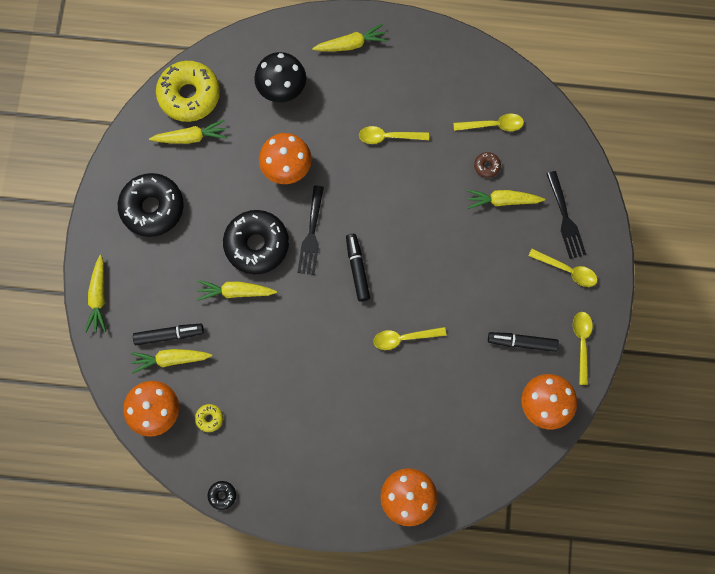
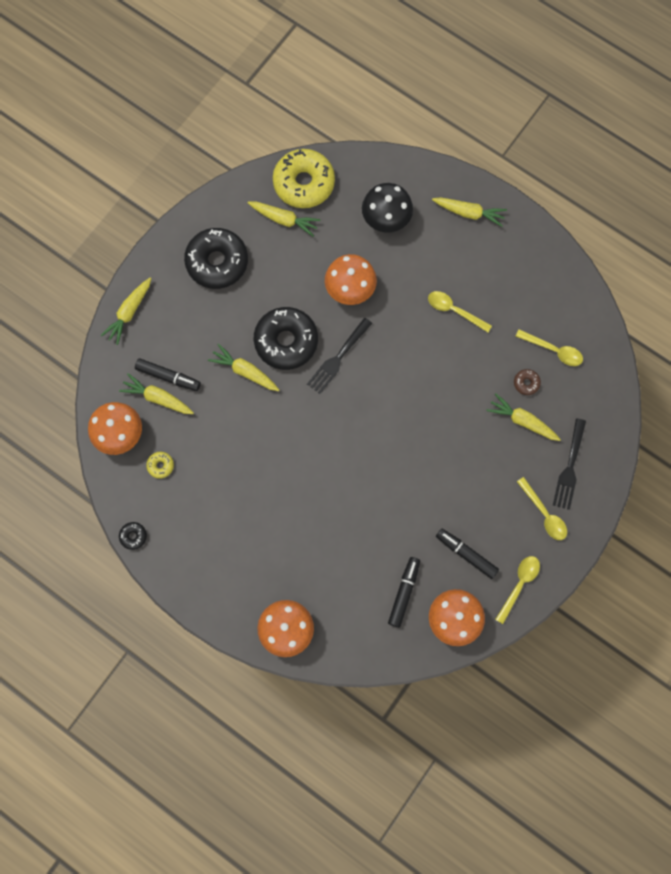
camera: 30 degrees right, 0 degrees up
black marker [346,234,370,302] -> black marker moved to [388,557,420,628]
yellow spoon [373,327,446,350] -> none

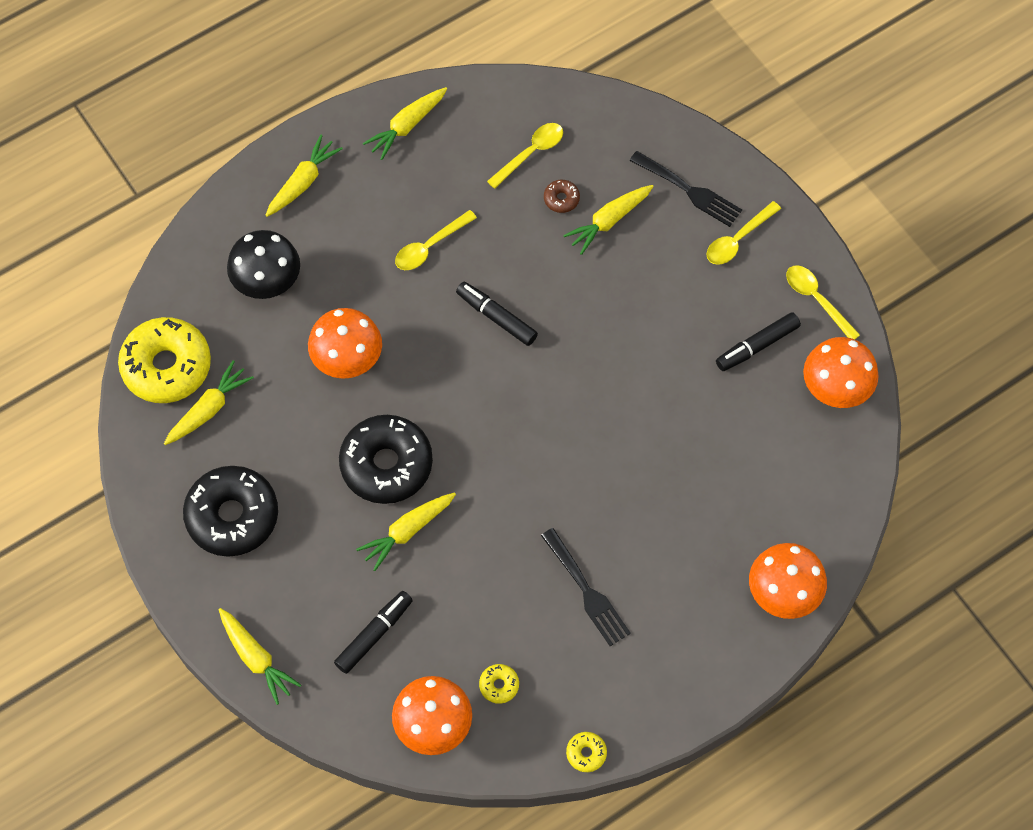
camera: 70 degrees left, 10 degrees down
yellow carrot [119,373,194,414] -> yellow carrot moved to [363,87,447,160]
black donut [119,522,147,550] -> yellow donut [566,732,607,772]
black fork [307,318,372,394] -> black fork moved to [541,528,631,646]
black marker [388,557,420,628] -> black marker moved to [456,282,538,346]
yellow spoon [517,477,567,540] -> yellow spoon turned 150 degrees clockwise [706,201,781,265]

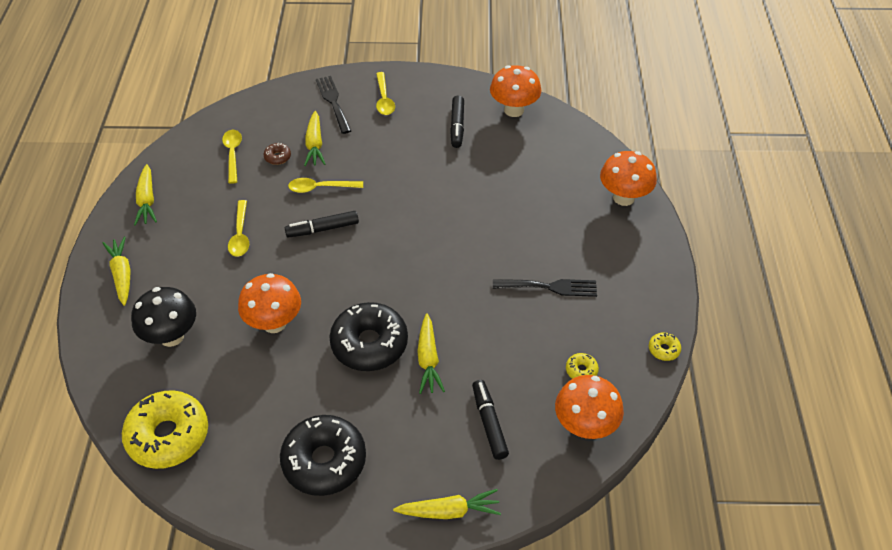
camera: 55 degrees left, 15 degrees down
yellow carrot [164,360,254,445] -> none
black fork [629,151,742,227] -> black fork turned 90 degrees counterclockwise [316,76,351,134]
yellow spoon [786,265,860,339] -> yellow spoon moved to [288,178,363,193]

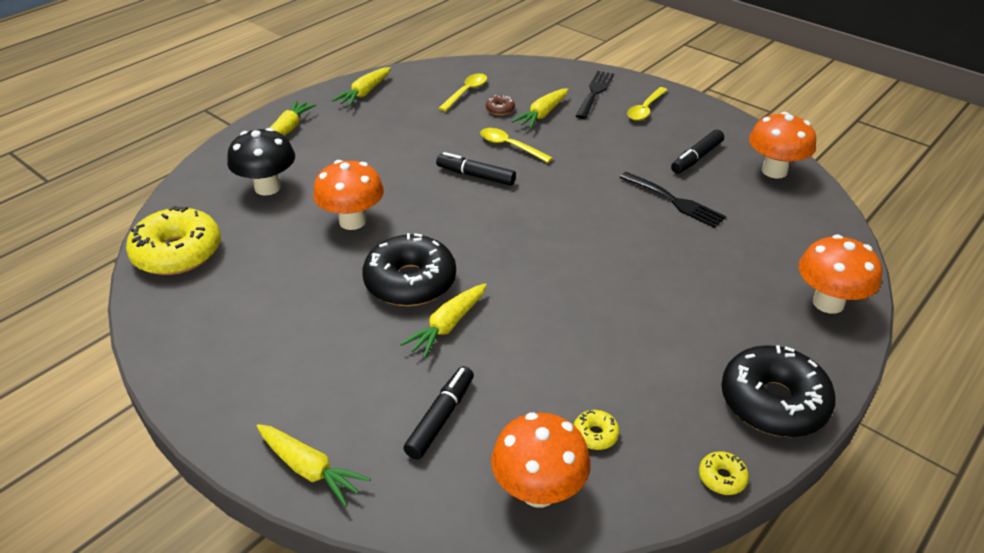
camera: 40 degrees right, 10 degrees down
yellow spoon [228,200,249,257] -> none
black donut [280,415,366,496] -> black donut moved to [721,345,836,437]
black fork [493,279,597,297] -> black fork moved to [620,172,726,228]

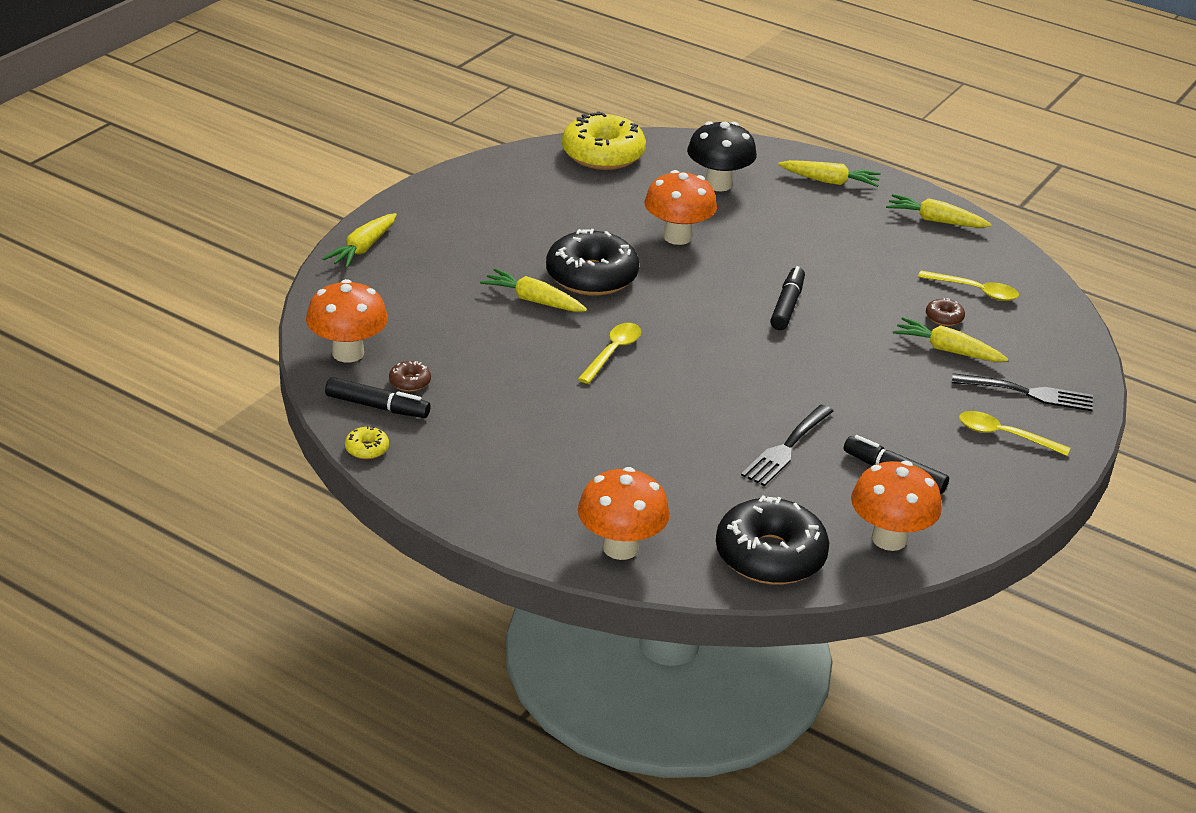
camera: 80 degrees right, 5 degrees down
black marker [403,366,474,460] -> black marker moved to [325,377,431,418]
yellow spoon [480,128,553,163] -> yellow spoon moved to [578,323,641,384]
yellow donut [574,410,620,450] -> brown donut [389,361,431,392]
black donut [721,345,836,437] -> black donut moved to [716,495,829,585]

